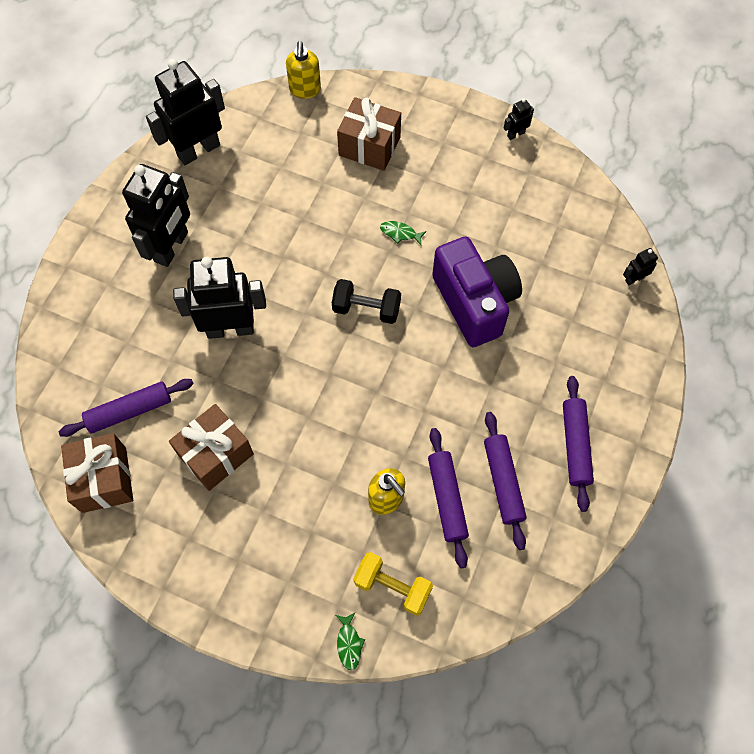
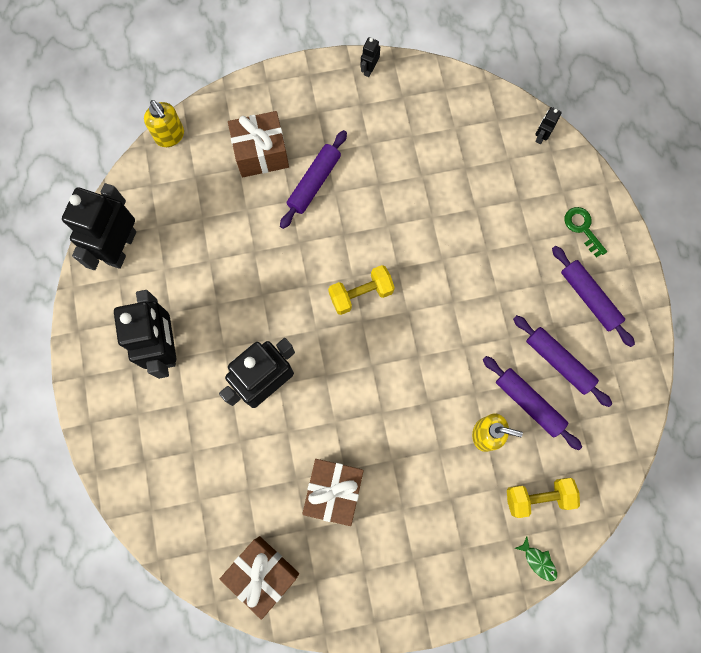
camera: 35 degrees left, 10 degrees up
purple rolling pin [59,379,194,437] -> purple rolling pin moved to [280,130,347,229]
black dumbbell [332,279,401,324] -> yellow dumbbell [328,265,395,315]
green fish [380,221,427,245] -> none
purple camera [432,237,522,347] -> none
none -> green key [565,207,607,258]

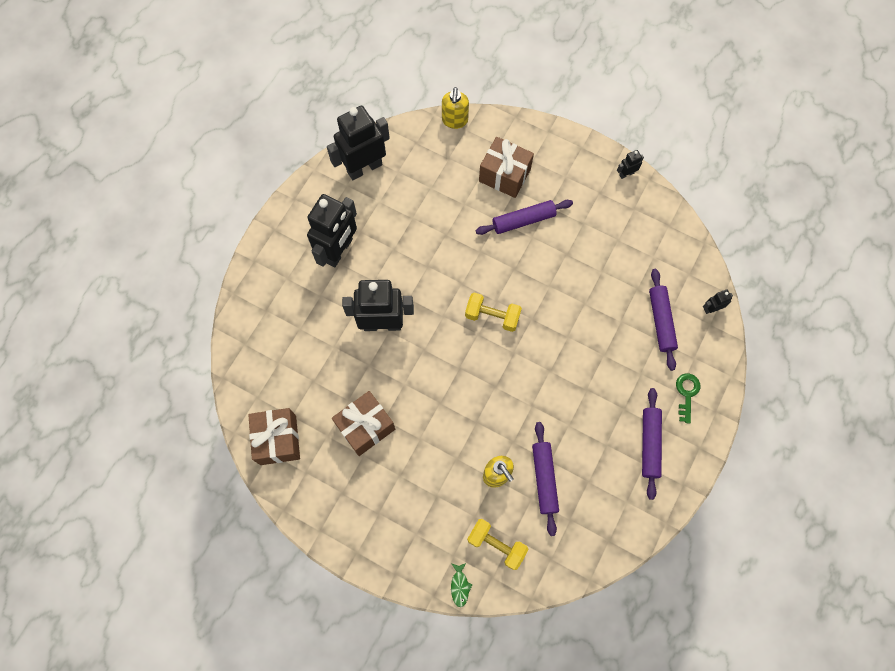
camera: 40 degrees right, 5 degrees down
purple rolling pin [513,315,612,407] -> purple rolling pin moved to [649,269,678,371]

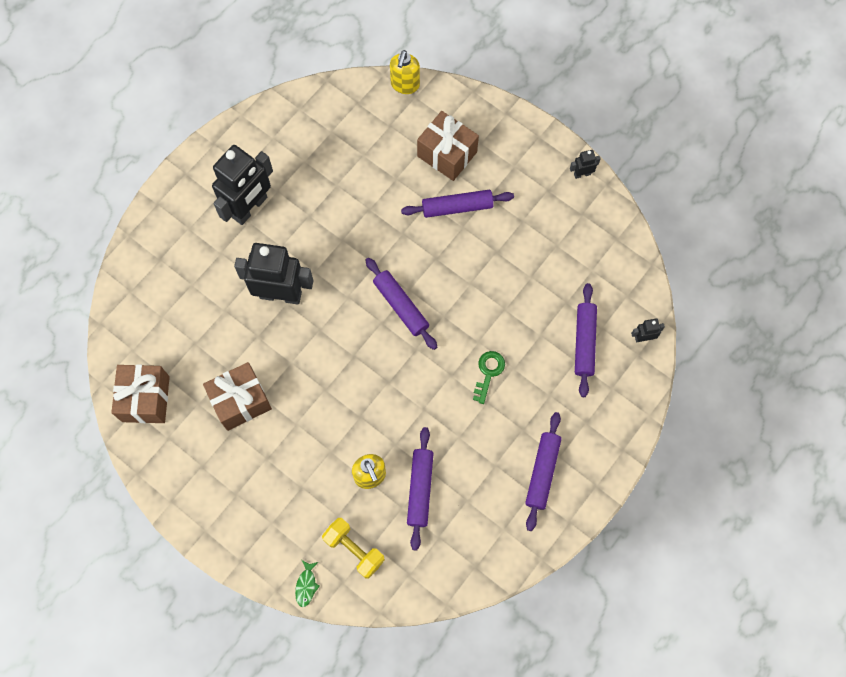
camera: 10 degrees right, 0 degrees up
black robot [327,106,390,180] -> none
yellow dumbbell [465,292,522,332] -> purple rolling pin [365,258,437,350]
green key [676,373,700,424] -> green key moved to [473,351,505,404]

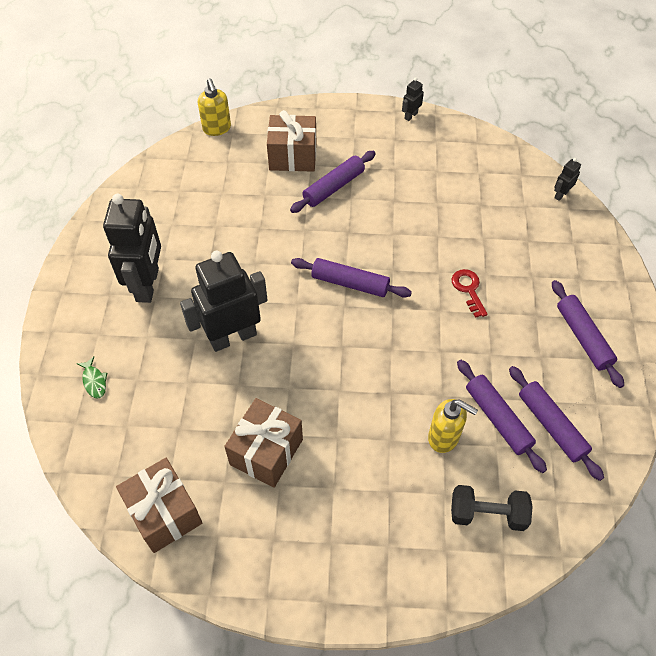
camera: 35 degrees left, 15 degrees down
green fish [295,560,320,607] -> green fish moved to [77,357,107,399]
yellow dumbbell [322,518,385,579] -> black dumbbell [451,485,533,531]
green key [473,351,505,404] -> red key [452,269,488,318]
purple rolling pin [575,283,597,397] -> purple rolling pin moved to [509,366,604,481]

